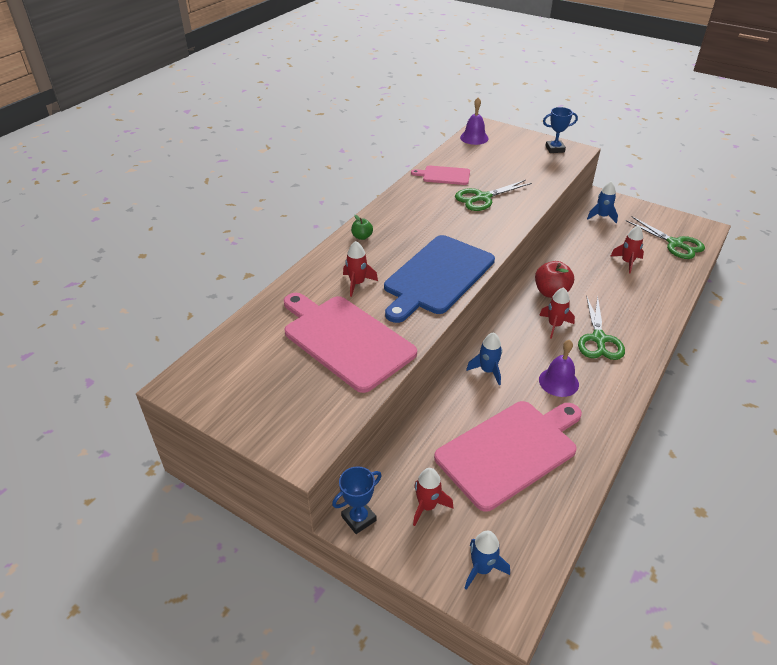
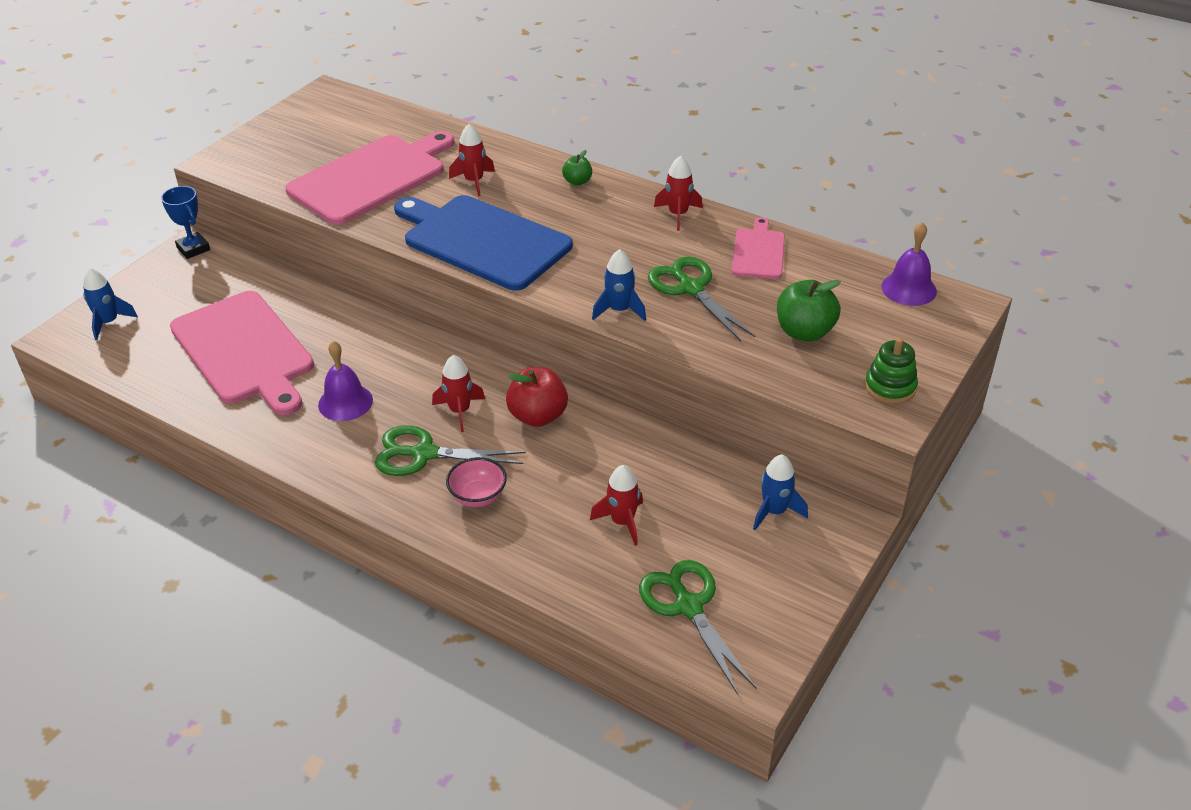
camera: 90 degrees right, 0 degrees up
red rocket [413,468,453,526] -> red rocket moved to [654,156,703,231]
blue rocket [466,332,502,385] -> blue rocket moved to [592,249,646,321]
blue trophy [543,107,578,153] -> green stacking toy [865,338,918,404]
green scissors [626,216,705,259] -> green scissors turned 105 degrees clockwise [639,560,757,694]
none -> pink bowl [446,457,507,507]
none -> green apple [777,280,841,341]

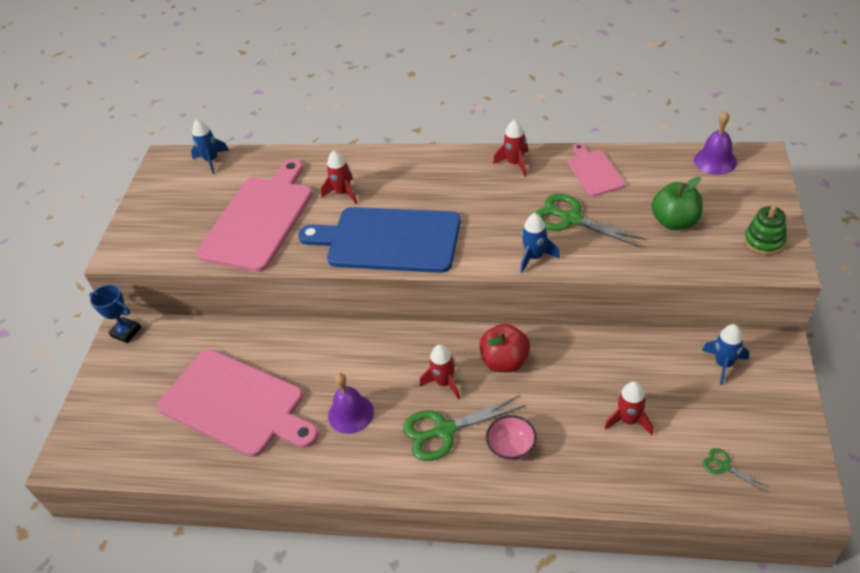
camera: 20 degrees left, 5 degrees up
blue rocket [83,268,138,340] -> blue rocket moved to [191,119,229,174]
green apple [562,150,592,185] -> none
green scissors [639,560,757,694] -> green scissors [702,448,769,492], size x0.48

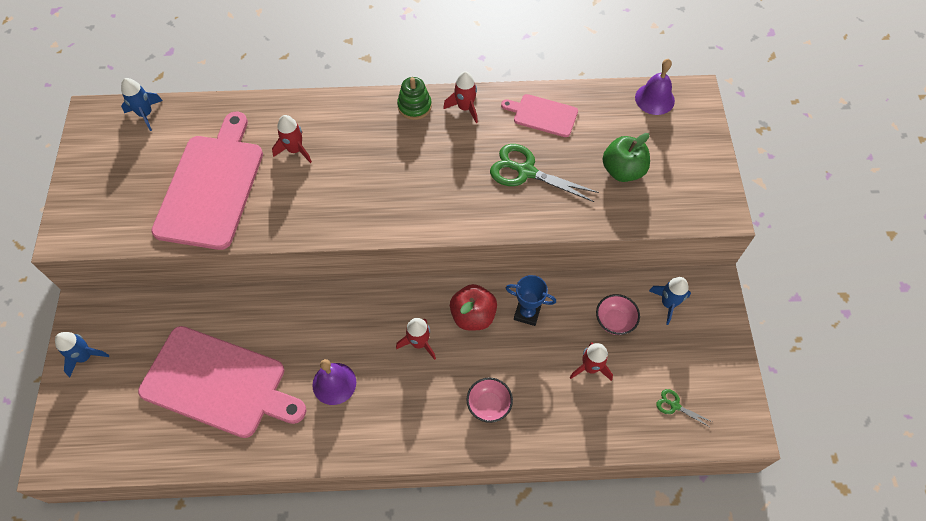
camera: 15 degrees left, 15 degrees up
blue trophy [89,284,141,343] -> blue trophy moved to [506,275,556,326]
blue cutting board [298,207,461,273] -> none
green scissors [403,395,526,461] -> none
blue rocket [521,213,560,273] -> blue rocket moved to [55,332,109,377]
pink cutting board [568,144,625,196] -> pink cutting board turned 45 degrees counterclockwise [501,94,578,137]
green stacking toy [744,205,787,255] -> green stacking toy moved to [397,77,432,120]
none -> pink bowl [596,294,640,335]

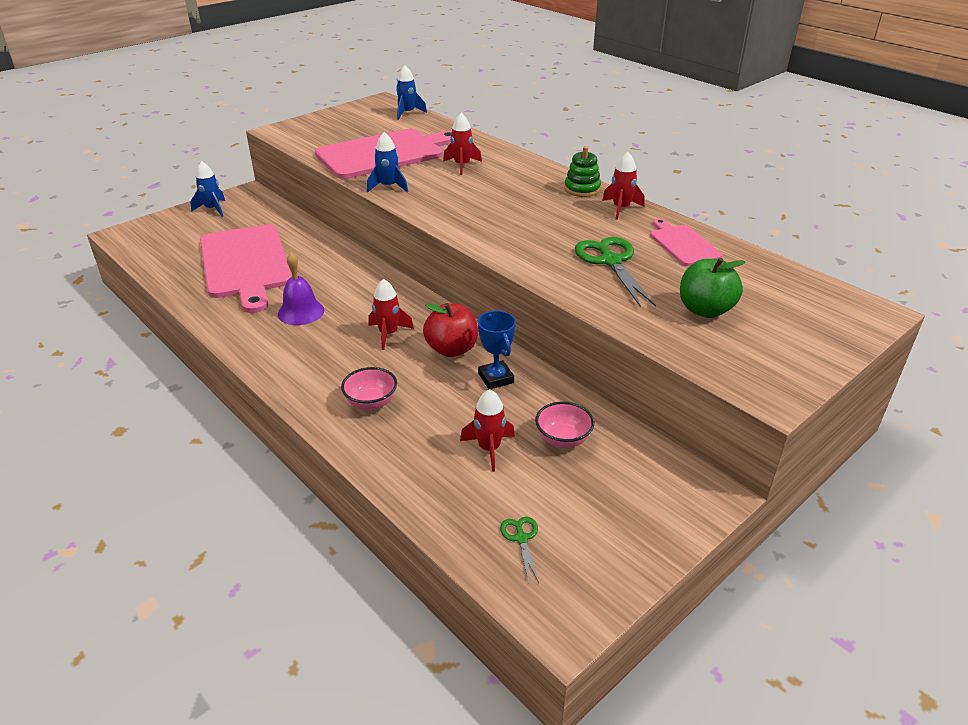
camera: 50 degrees right, 25 degrees down
purple bell [635,59,675,115] -> none
blue rocket [649,277,691,325] -> blue rocket moved to [367,132,408,192]

